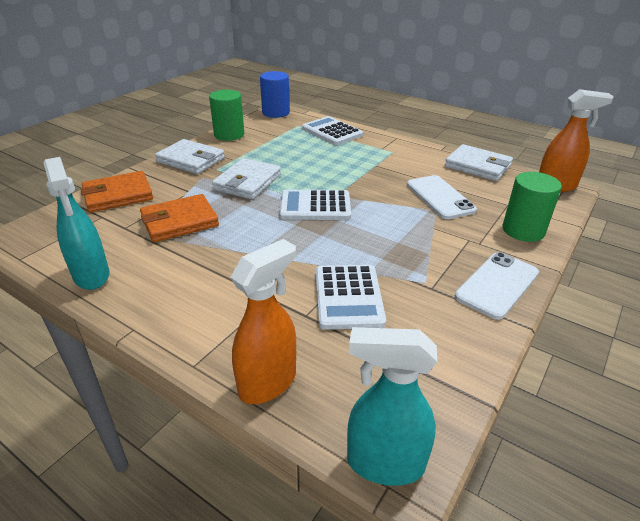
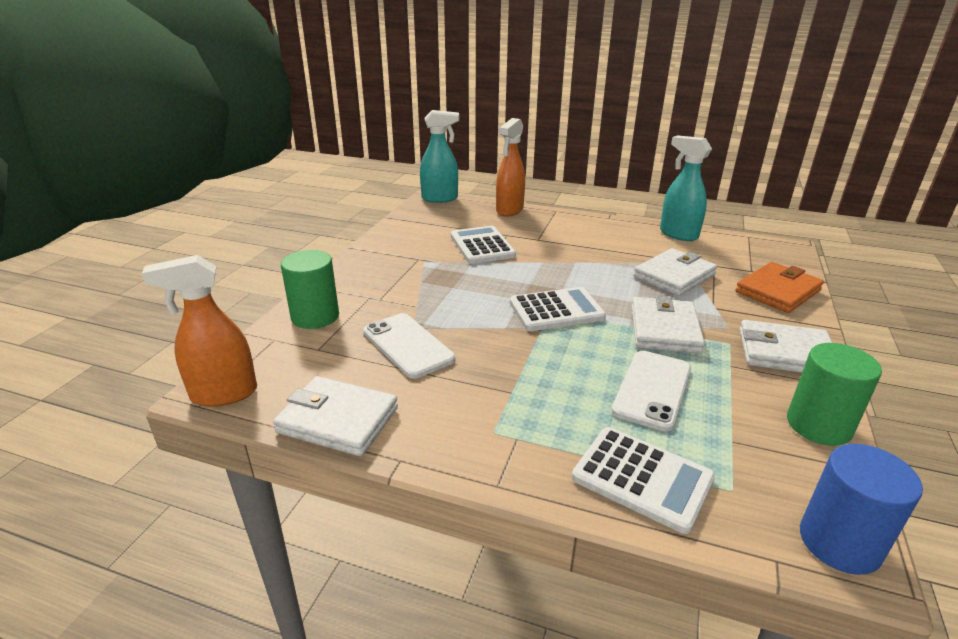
camera: 165 degrees right, 5 degrees down
orange wallet [140,194,219,242] -> white wallet [634,248,717,296]
white phone [455,252,539,320] -> white phone moved to [611,351,691,431]

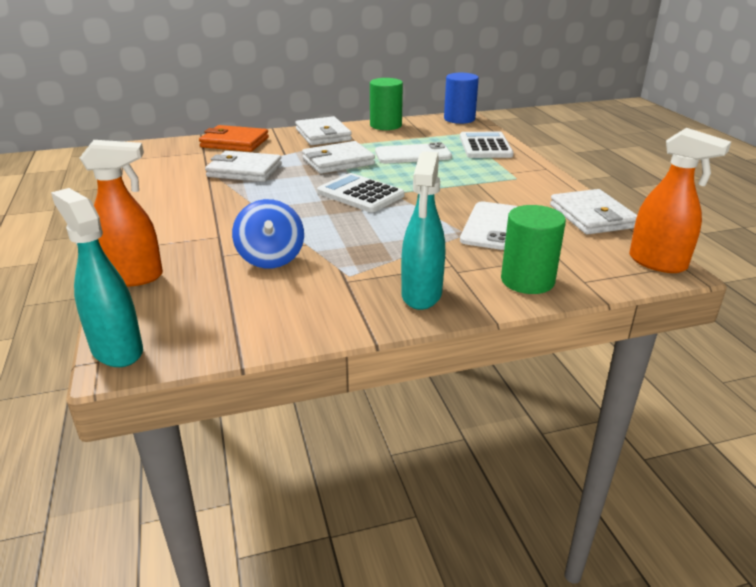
camera: 125 degrees left, 0 degrees up
white calculator [451,226,516,264] -> blue spinning top [232,199,304,268]
turquoise spray bottle [660,135,712,241] -> turquoise spray bottle moved to [401,151,445,310]

